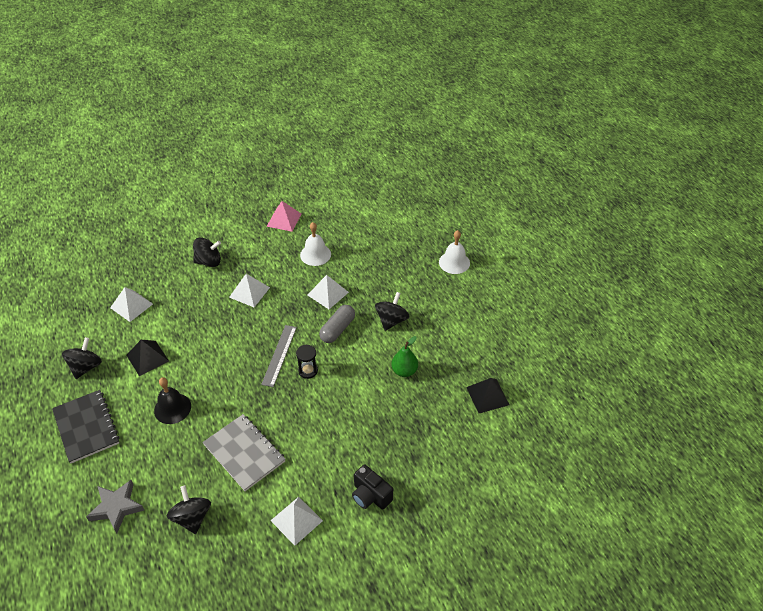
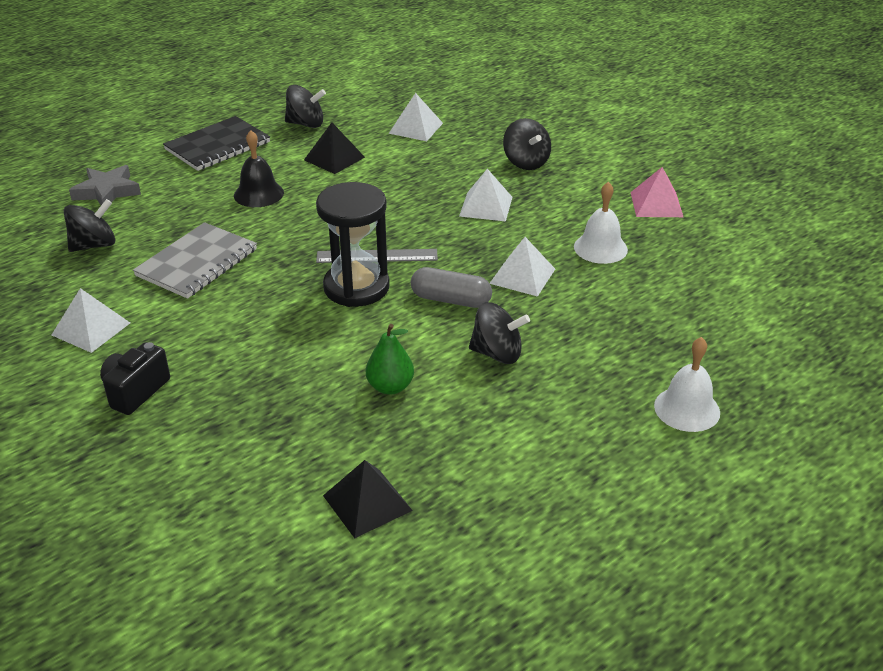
camera: 75 degrees right, 10 degrees down
black hourglass [296,345,318,379] -> black hourglass [316,182,390,307], size x2.10

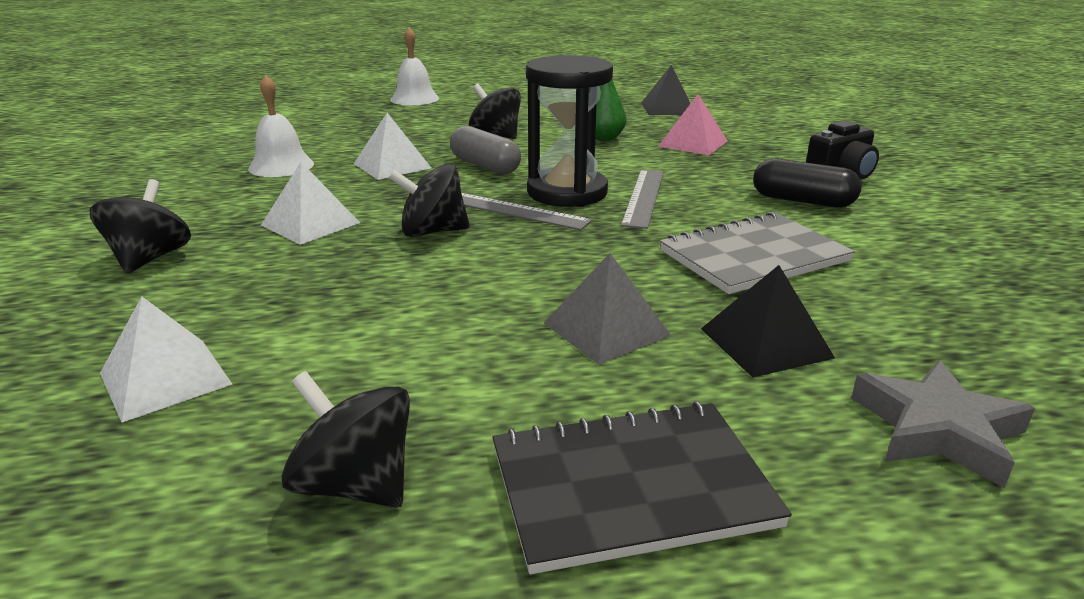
camera: 150 degrees left, 10 degrees down
white pyramid [52,288,130,353] -> none
black spinning top [64,199,115,252] -> black spinning top moved to [388,164,470,237]
black bell [234,130,284,207] -> grey pyramid [544,253,671,365]
black pyramid [304,123,365,174] -> black pyramid moved to [701,265,835,377]
pink pyramid [630,167,683,217] -> pink pyramid moved to [658,94,727,155]
none -> grey ruler [621,170,664,229]
none -> black capsule [753,159,862,208]

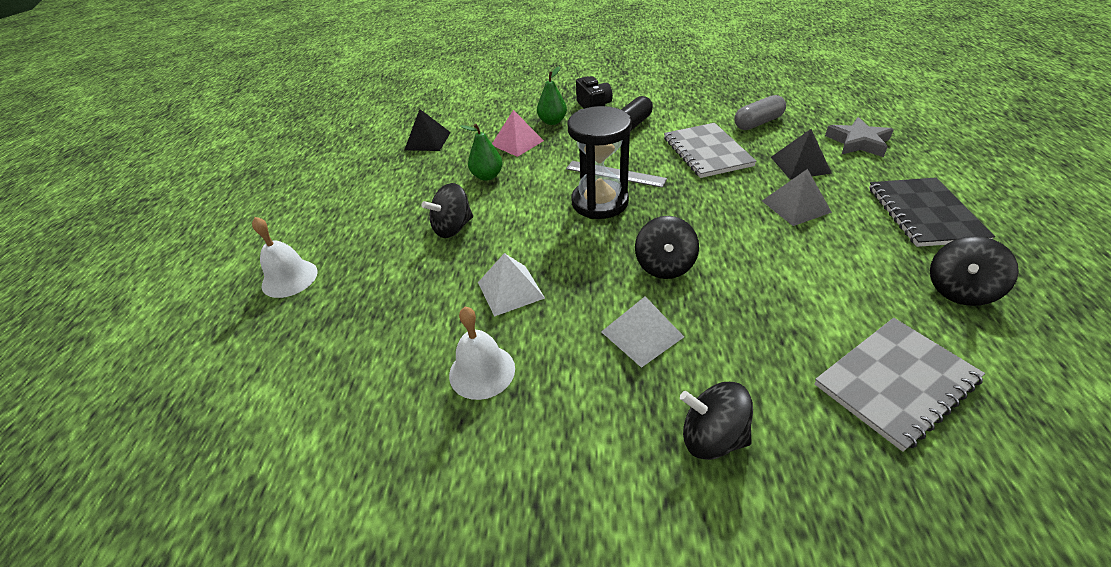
camera: 75 degrees left, 15 degrees up
white pyramid [100,296,232,423] -> grey notebook [815,318,985,452]
grey capsule [450,126,521,175] -> grey capsule moved to [734,95,786,130]
grey ruler [462,193,592,230] -> none
none -> green pear [537,66,567,125]

